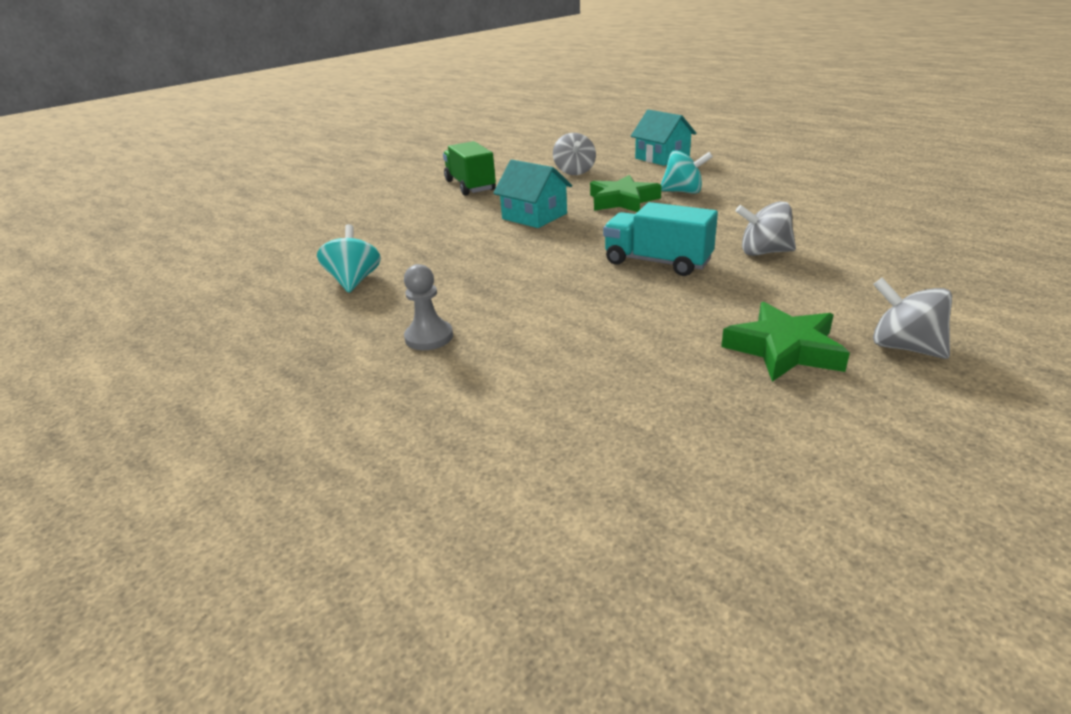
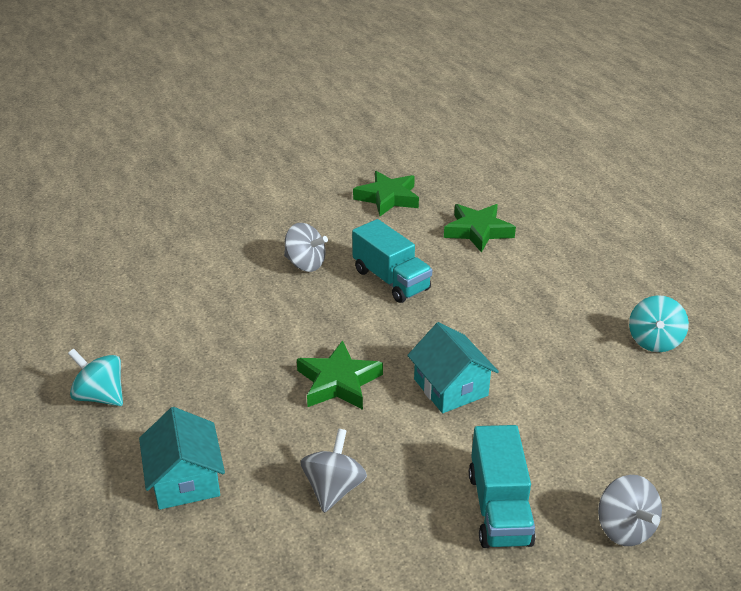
camera: 160 degrees left, 5 degrees up
grey pawn [404,264,453,350] -> none
green truck [443,141,496,196] -> turquoise truck [469,425,536,548]
turquoise spinning top [661,150,713,194] -> turquoise spinning top moved to [68,349,123,406]
grey spinning top [873,278,952,359] -> grey spinning top moved to [598,475,662,546]
none -> green star [444,204,516,253]

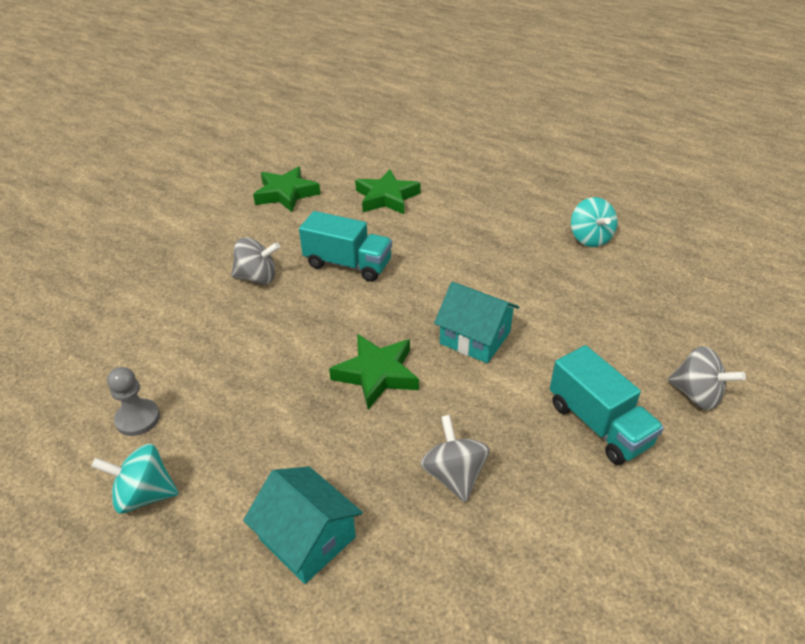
camera: 30 degrees left, 5 degrees up
none -> grey pawn [107,367,160,436]

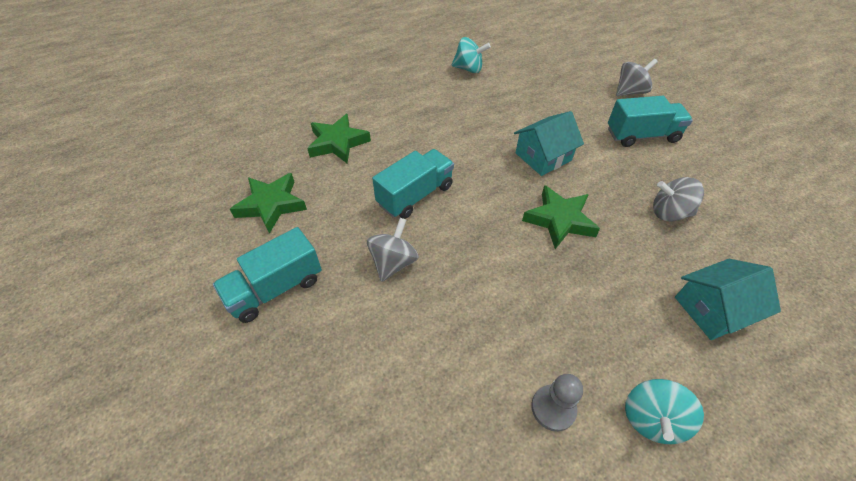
camera: 65 degrees left, 10 degrees up
none -> turquoise truck [213,227,322,323]

